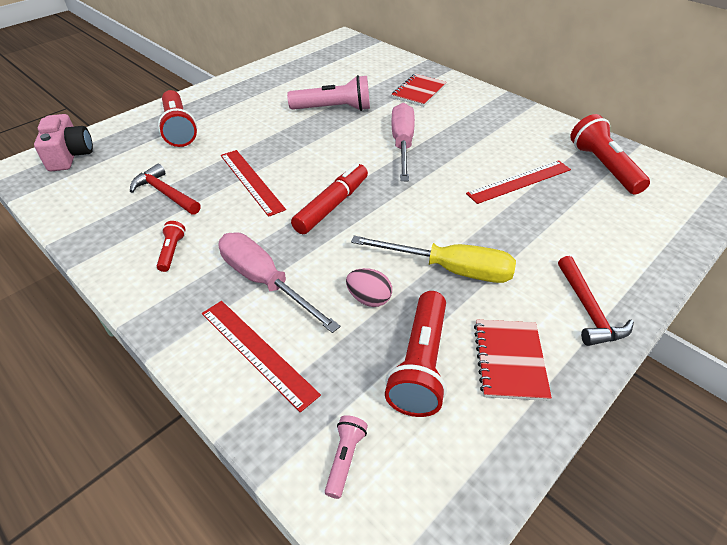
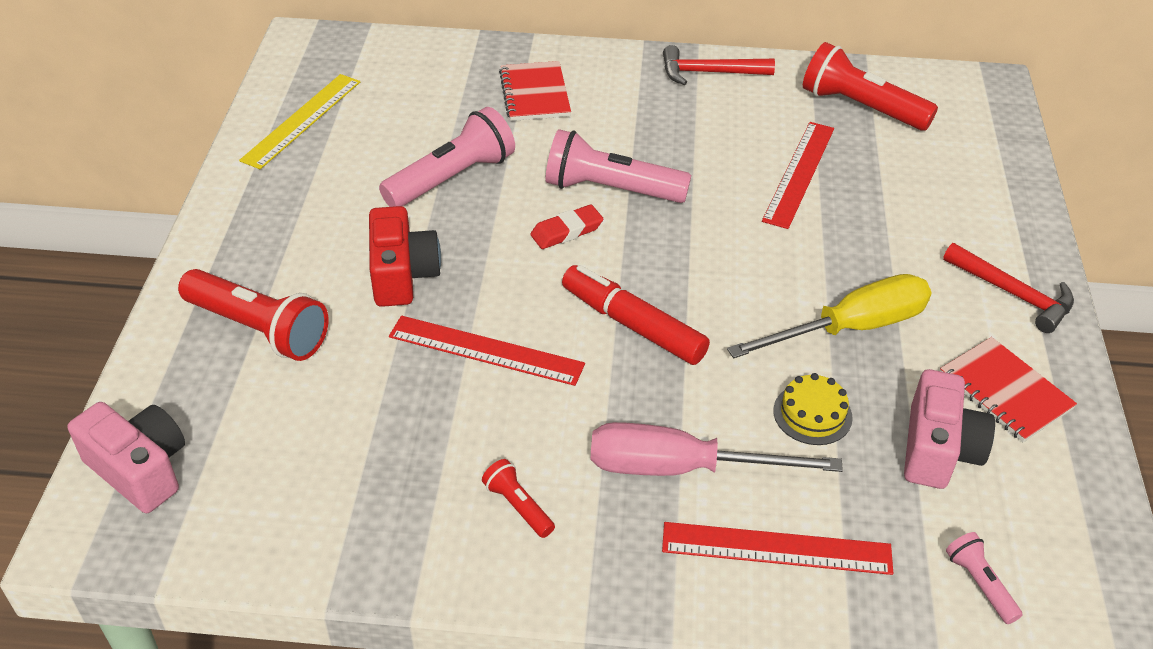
camera: 40 degrees left, 0 degrees up
red hammer [130,164,201,215] -> red hammer moved to [663,45,775,85]
red marker [291,163,368,234] -> red marker turned 45 degrees counterclockwise [562,265,710,365]
pink egg [346,268,392,307] -> yellow cake [773,373,853,445]
red flashlight [385,291,447,417] -> pink camera [904,369,995,489]
pink screwdriver [391,103,415,181] -> pink flashlight [545,129,691,203]
none -> yellow ruler [239,74,360,169]
none -> red camera [369,206,441,307]
none -> red eraser [530,204,603,249]

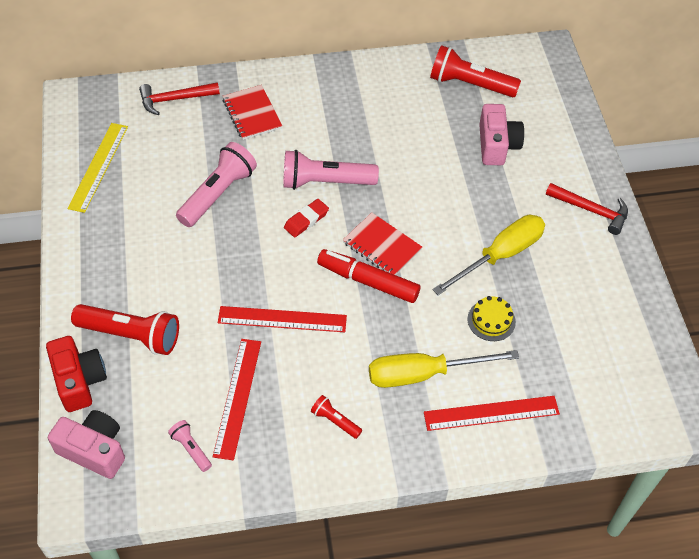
camera: 15 degrees left, 10 degrees up
red camera [369,206,441,307] -> red camera moved to [46,336,107,412]
pink screwdriver [591,422,843,476] -> yellow screwdriver [369,350,519,388]
red hammer [663,45,775,85] -> red hammer moved to [139,82,220,115]
red ruler [762,122,834,229] -> red ruler moved to [213,339,261,461]
pink camera [904,369,995,489] -> pink camera moved to [479,104,524,165]
red notebook [940,337,1077,442] -> red notebook moved to [343,213,422,275]
pink flashlight [946,532,1023,624] -> pink flashlight moved to [168,420,212,472]

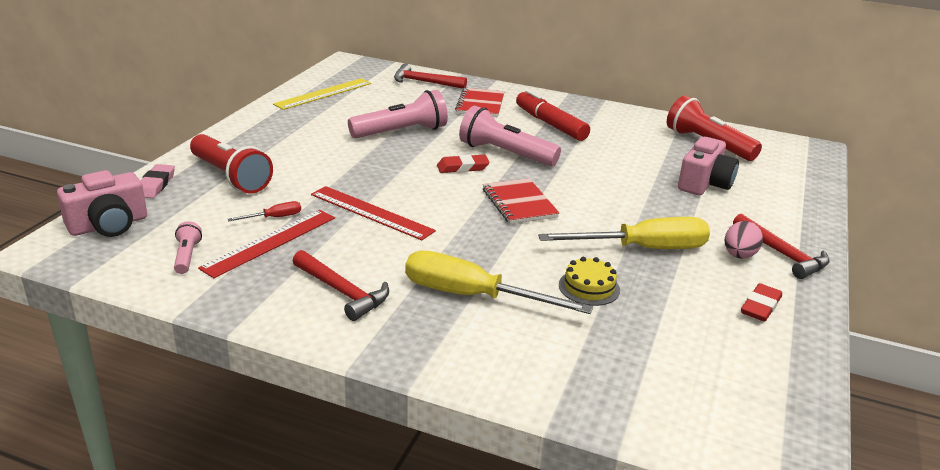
camera: 30 degrees right, 25 degrees down
red camera [46,336,107,412] -> pink eraser [141,164,175,198]
pink camera [48,410,125,479] -> pink camera turned 90 degrees clockwise [57,170,147,237]
red flashlight [311,395,362,439] -> red hammer [292,250,389,321]
red marker [317,249,420,303] -> red marker moved to [516,90,590,141]
red ruler [424,396,560,431] -> none
none -> red screwdriver [227,201,301,221]
none -> pink egg [725,221,763,259]
none -> red eraser [741,283,782,322]

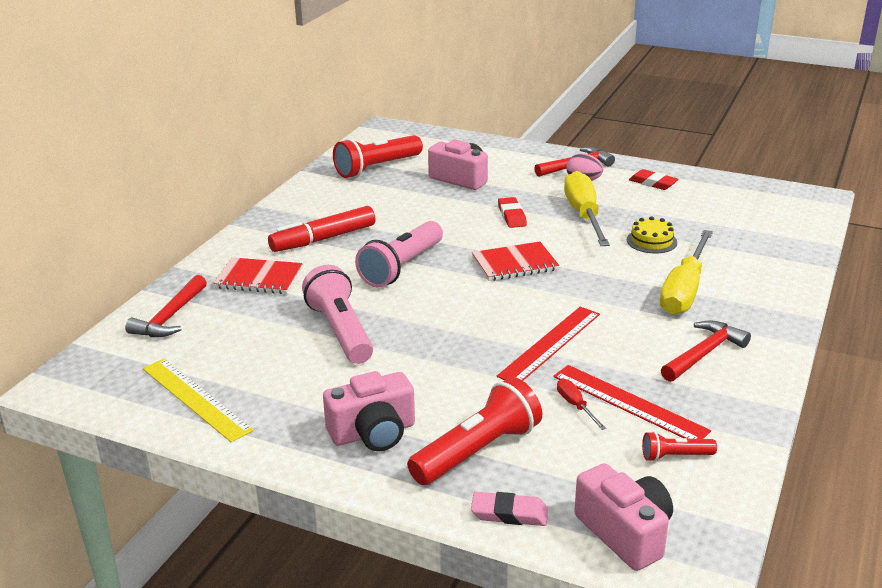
camera: 85 degrees left, 0 degrees up
pink flashlight [174,221,202,274] -> red flashlight [642,431,717,462]
red eraser [437,154,490,173] -> red eraser moved to [498,197,527,228]
none -> pink camera [323,371,415,451]

